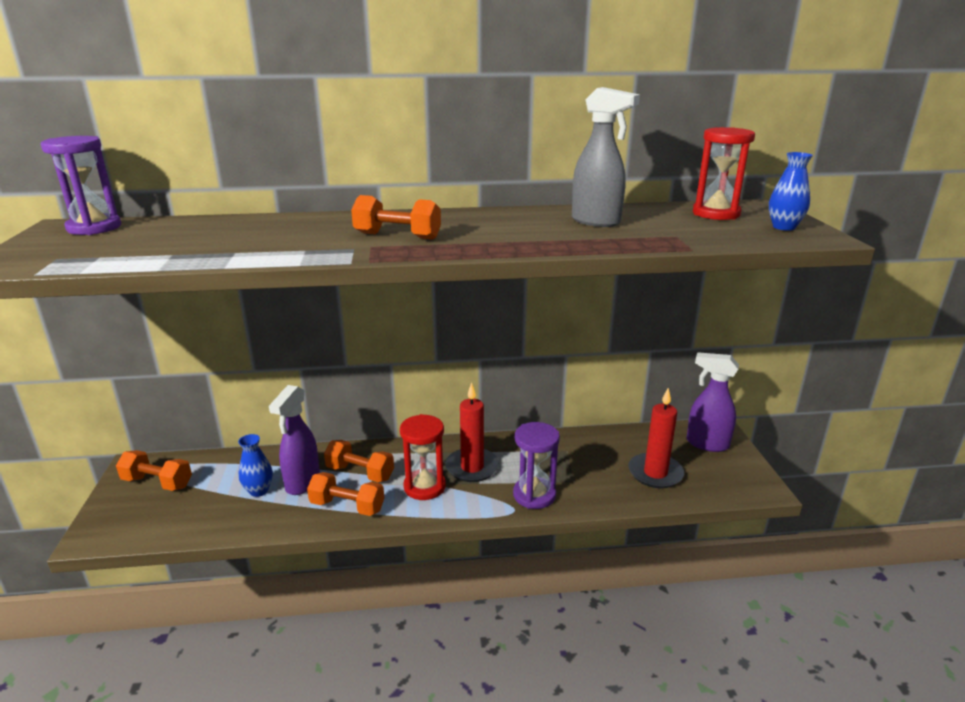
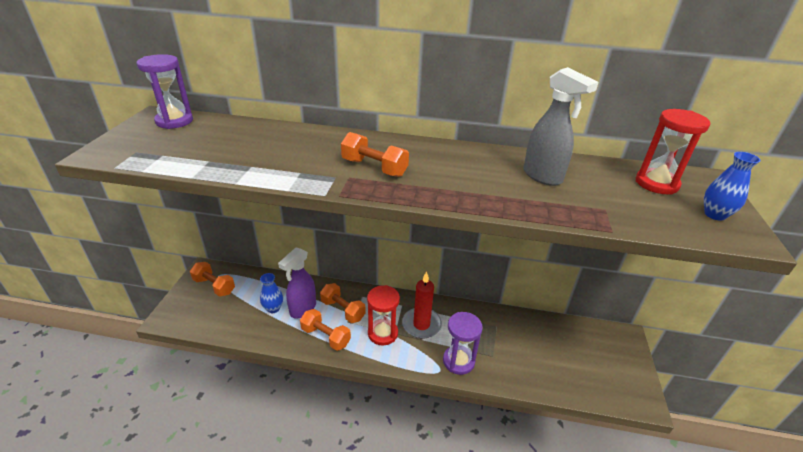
camera: 15 degrees right, 10 degrees up
red candle [629,388,684,488] -> none
purple spray bottle [687,352,739,452] -> none

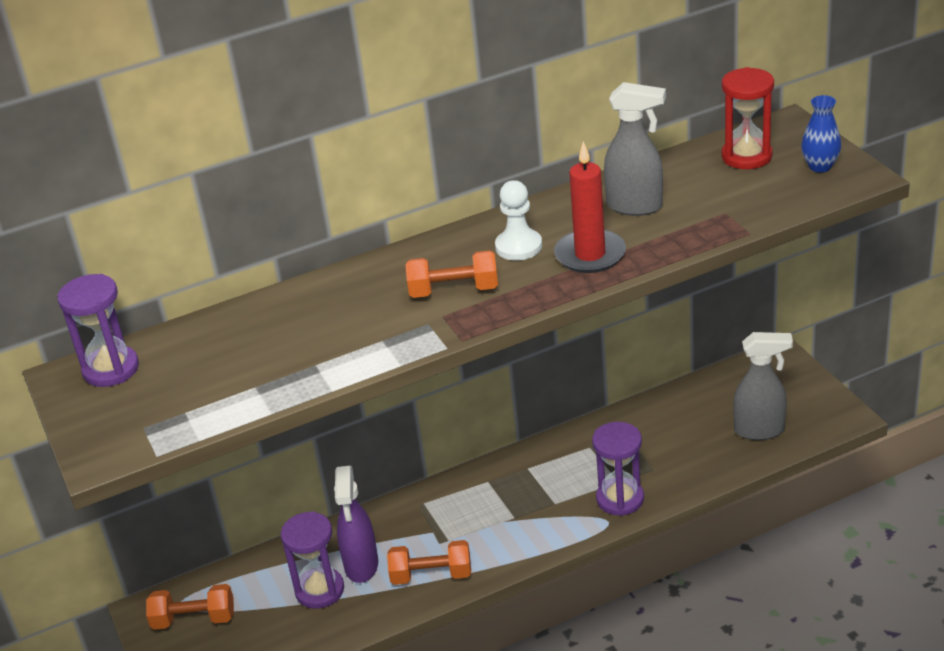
camera: 30 degrees left, 0 degrees up
blue vase [260,273,283,313] -> purple hourglass [281,511,344,609]
orange dumbbell [320,283,366,323] -> none
red hourglass [367,285,400,345] -> none
red candle [402,271,442,338] -> red candle moved to [554,142,626,273]
none -> white pawn [495,180,542,261]
none -> grey spray bottle [733,332,793,440]

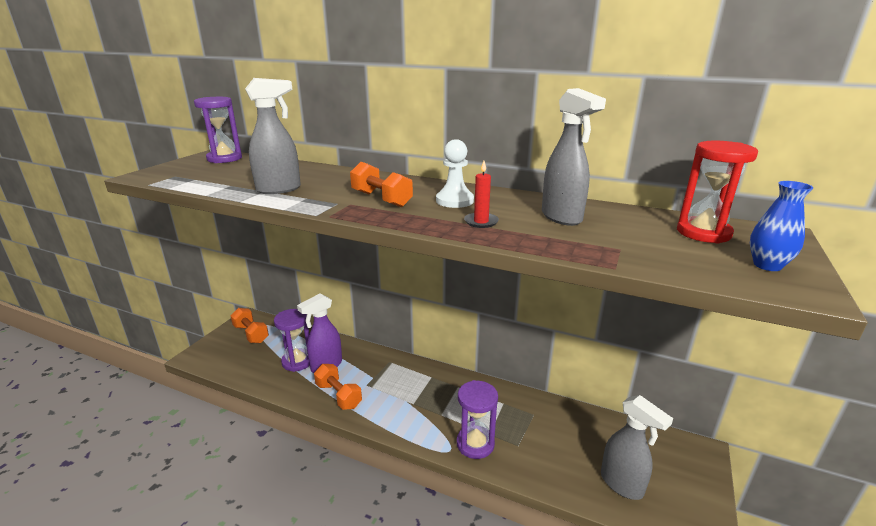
camera: 45 degrees right, 10 degrees down
red candle [554,142,626,273] -> red candle [464,161,499,228], size x0.55
none -> grey spray bottle [245,78,301,194]

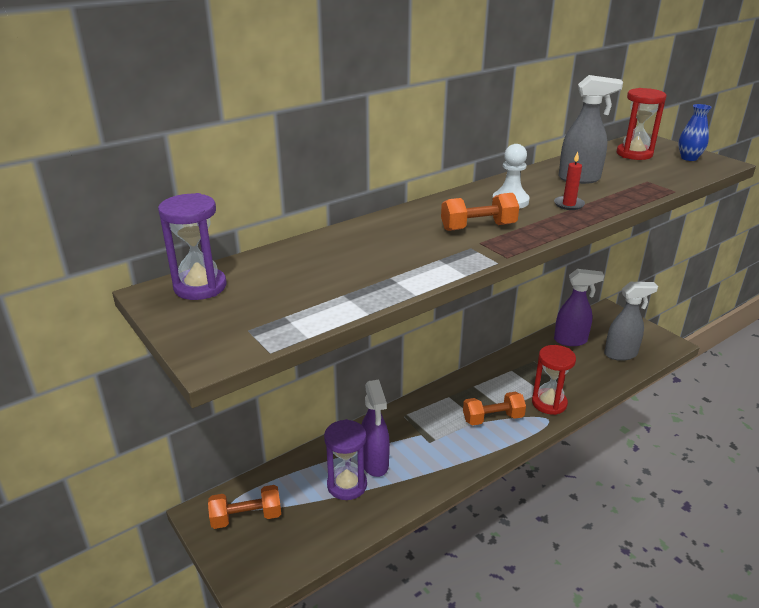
camera: 60 degrees left, 5 degrees up
grey spray bottle [245,78,301,194] -> none
orange dumbbell [314,364,362,410] -> orange dumbbell moved to [463,392,526,425]
purple hourglass [457,380,498,459] -> red hourglass [532,345,576,415]
none -> purple spray bottle [554,269,604,346]

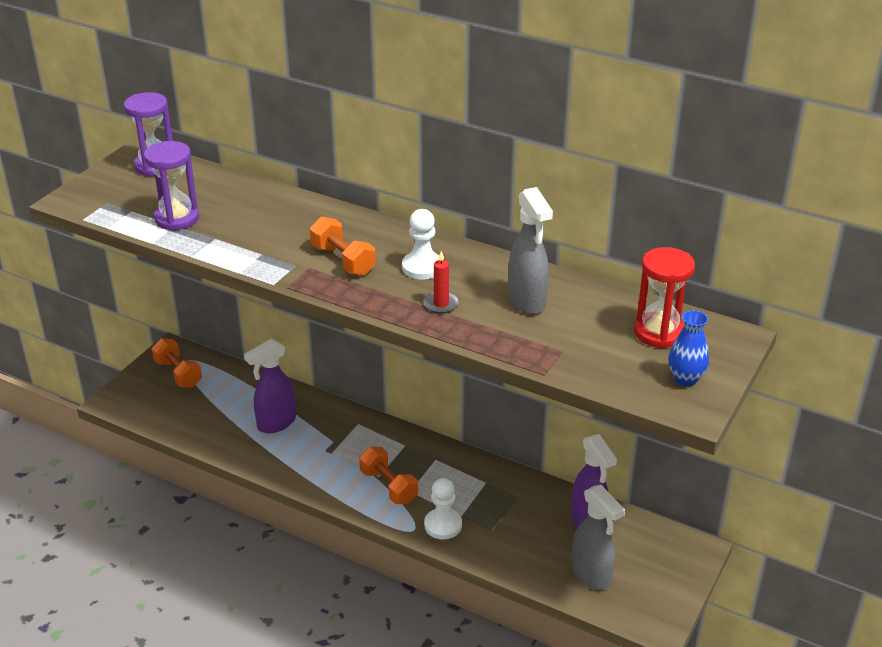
camera: 65 degrees right, 5 degrees up
purple hourglass [324,419,367,500] -> purple hourglass moved to [144,141,199,231]
red hourglass [532,345,576,415] -> white pawn [424,478,462,539]

